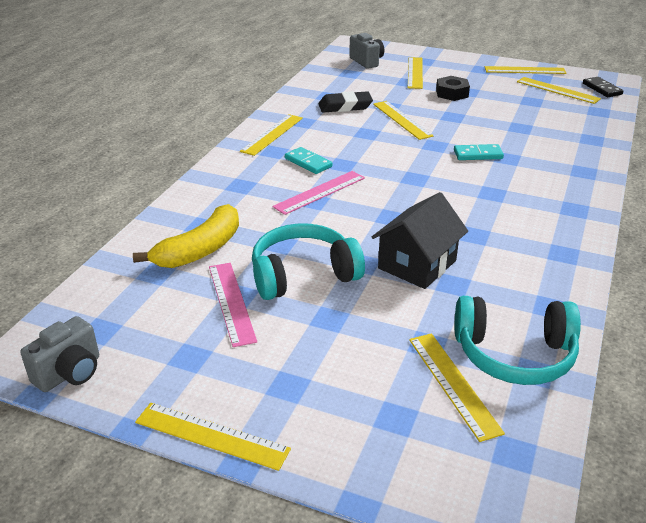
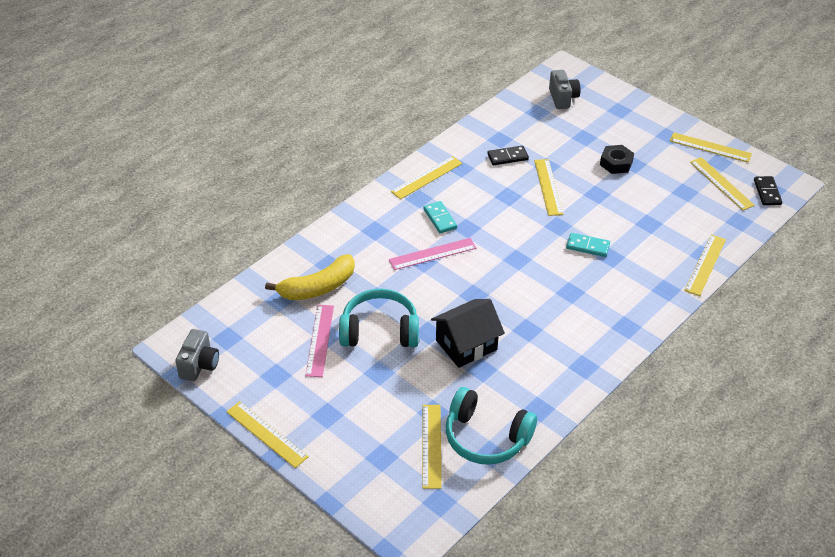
camera: 20 degrees right, 10 degrees up
grey camera [20,316,99,392] -> grey camera turned 45 degrees counterclockwise [175,329,219,381]
black eraser [318,91,373,112] -> black domino [487,146,529,165]
yellow ruler [408,57,423,89] -> yellow ruler moved to [684,234,726,296]

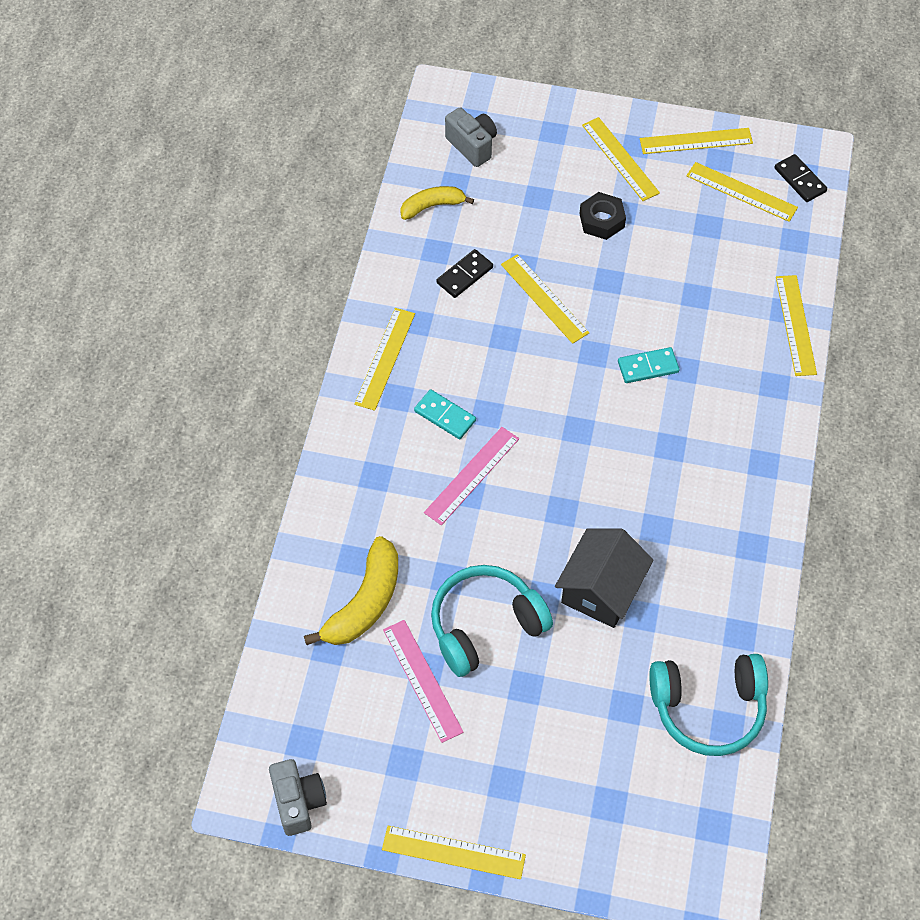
camera: 30 degrees left, 15 degrees up
yellow ruler [422,405,441,489] -> yellow ruler moved to [582,117,660,201]
none -> yellow banana [400,186,474,220]

